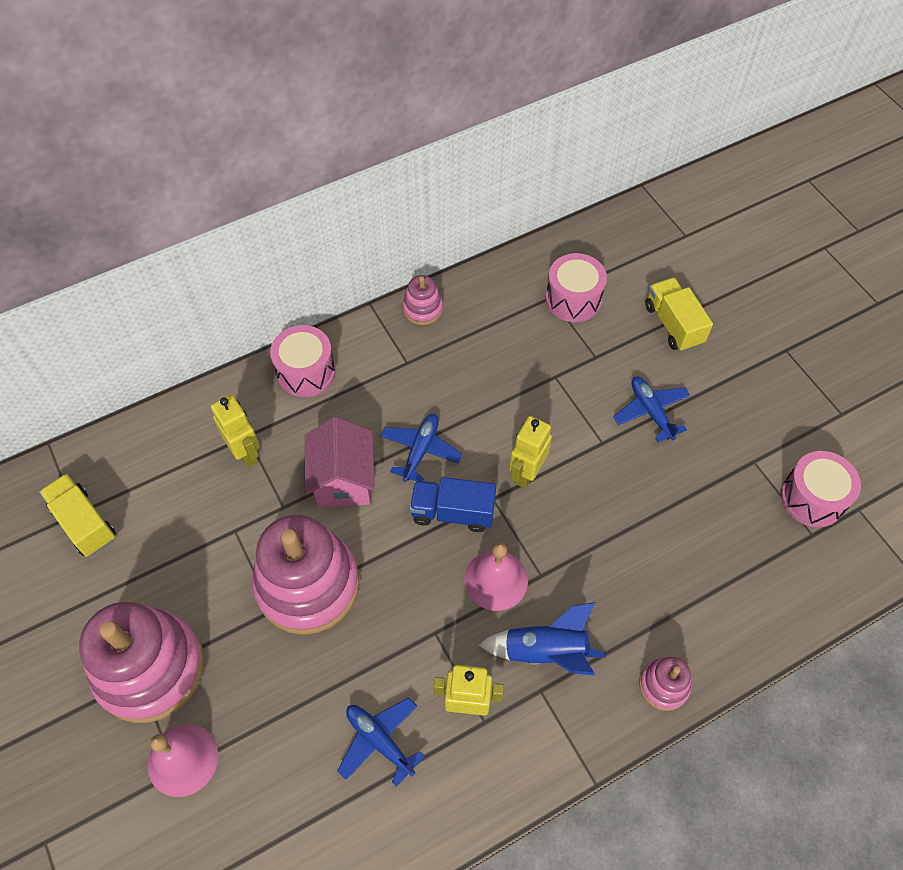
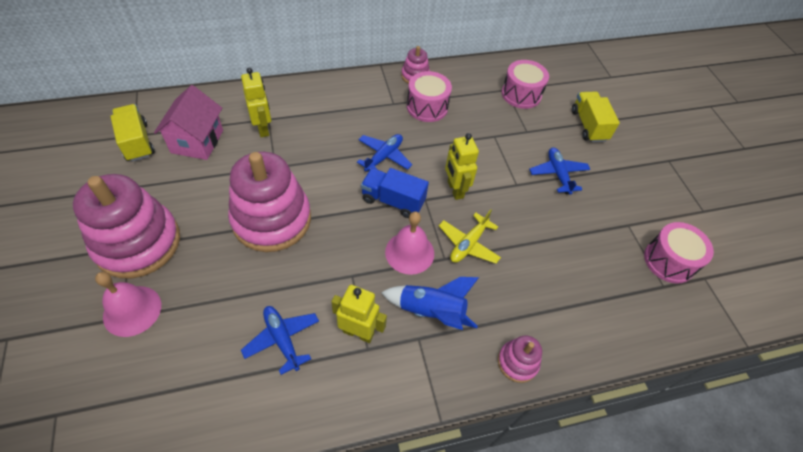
camera: 10 degrees right, 5 degrees down
pink drum [270,325,335,397] -> pink drum moved to [407,71,452,122]
pink house [305,417,375,508] -> pink house moved to [154,85,223,160]
yellow robot [509,416,552,488] -> yellow robot turned 60 degrees counterclockwise [445,133,479,200]
none -> yellow plane [439,209,501,264]

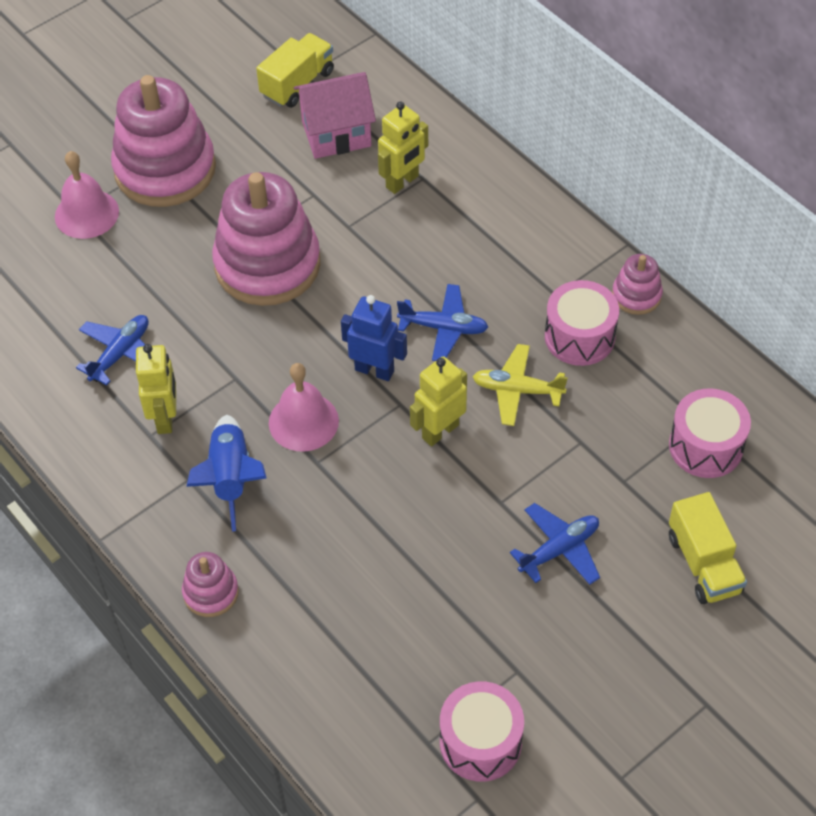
camera: 70 degrees right, 0 degrees up
blue truck [361,168,429,218] -> blue robot [341,295,407,381]
yellow plane [439,209,501,264] -> yellow plane moved to [473,344,568,426]
yellow truck [572,92,620,142] -> yellow truck turned 105 degrees clockwise [669,492,747,604]

